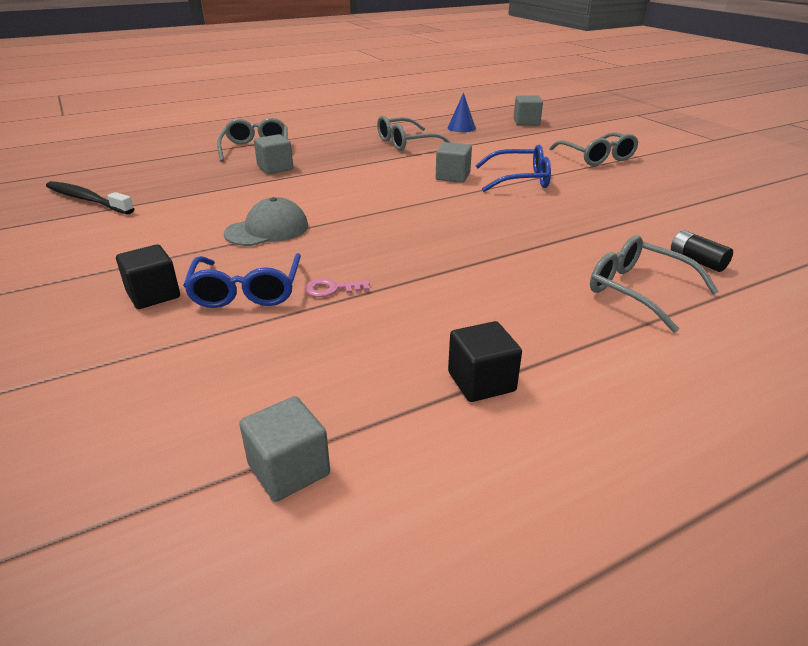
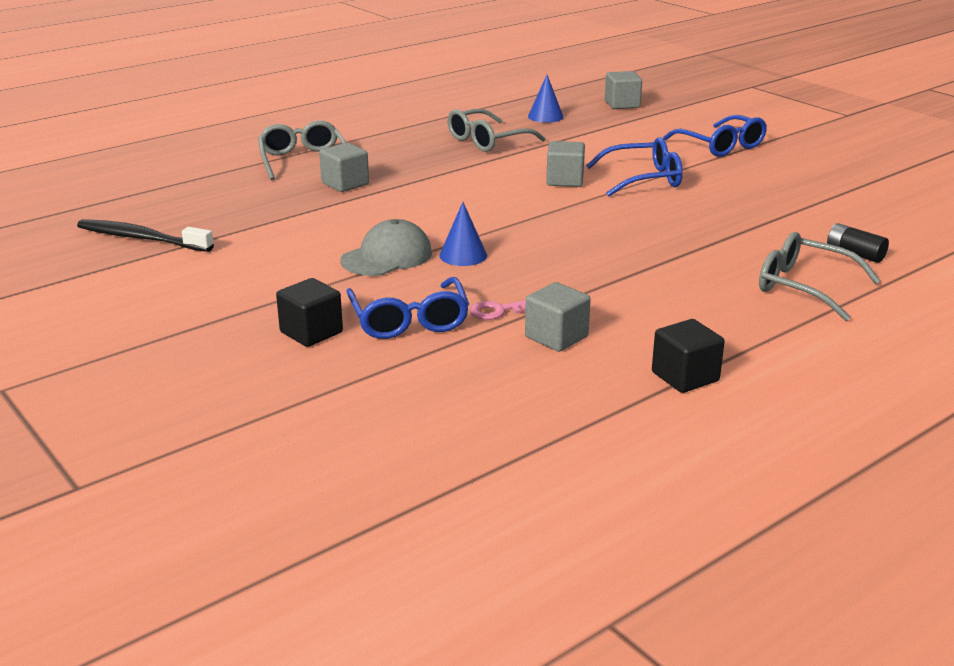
camera: 10 degrees left, 5 degrees down
grey cube [239,396,330,502] -> grey cube moved to [525,282,591,352]
grey glasses [549,132,639,166] -> blue glasses [663,115,767,157]
none -> blue cone [439,202,487,266]

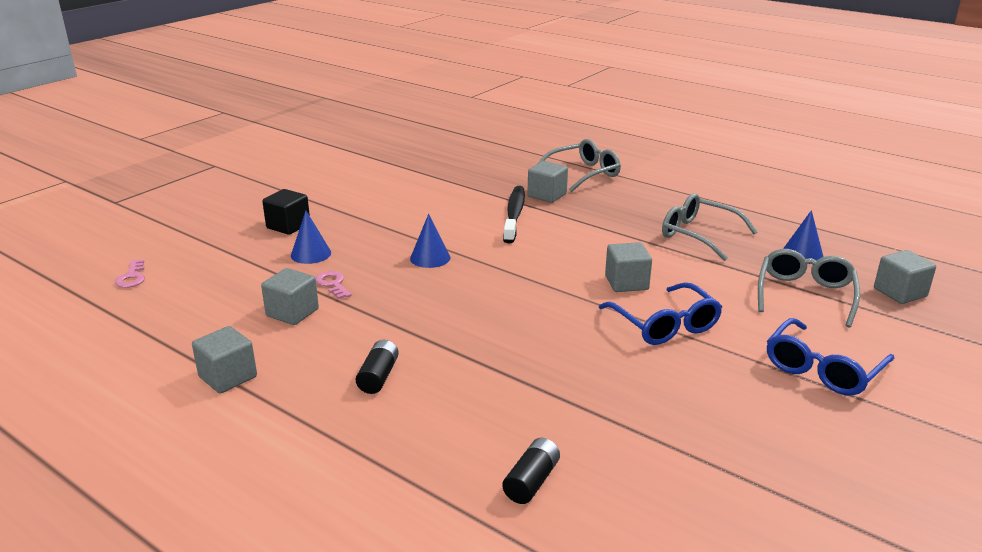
camera: 75 degrees right, 0 degrees up
black toothbrush [77,219,214,252] -> black toothbrush moved to [503,186,525,243]
grey cap [341,219,432,276] -> none
blue glasses [346,277,469,339] -> blue cone [291,211,331,264]
black cube [652,319,725,393] -> grey cube [192,326,257,394]
grey glasses [759,232,881,321] -> grey glasses moved to [758,249,860,327]
none -> pink key [115,259,145,288]
none -> black battery [356,340,399,394]

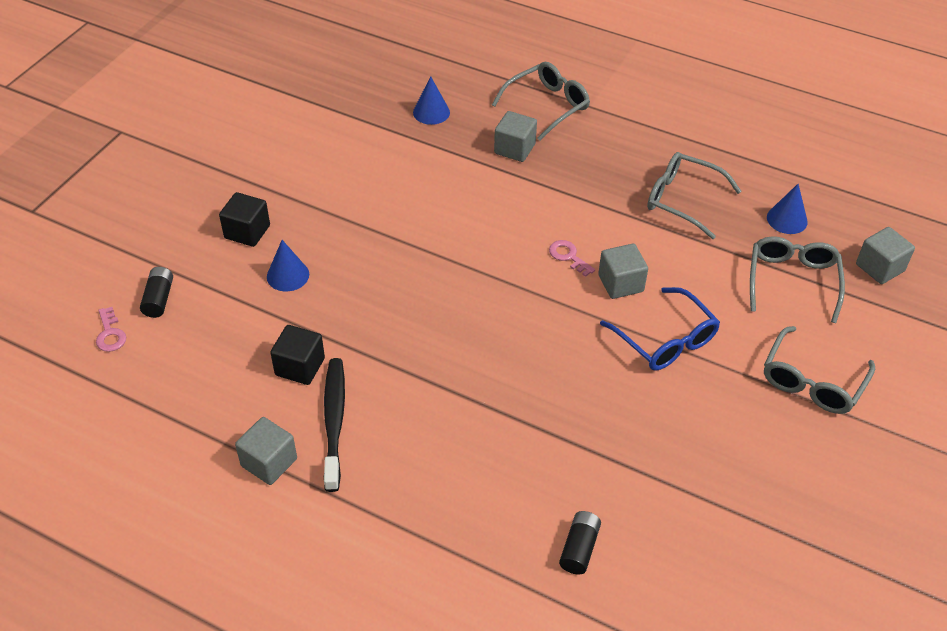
camera: 10 degrees left, 20 degrees up
grey cube [261,268,319,325] -> black cube [270,325,325,385]
pink key [316,271,352,299] -> pink key moved to [549,240,595,277]
black battery [356,340,399,394] -> black battery moved to [140,267,173,318]
blue cone [410,214,451,268] -> blue cone moved to [413,76,450,125]
black toothbrush [503,186,525,243] -> black toothbrush moved to [324,358,345,492]
blue glasses [767,318,894,396] -> grey glasses [764,326,875,414]

